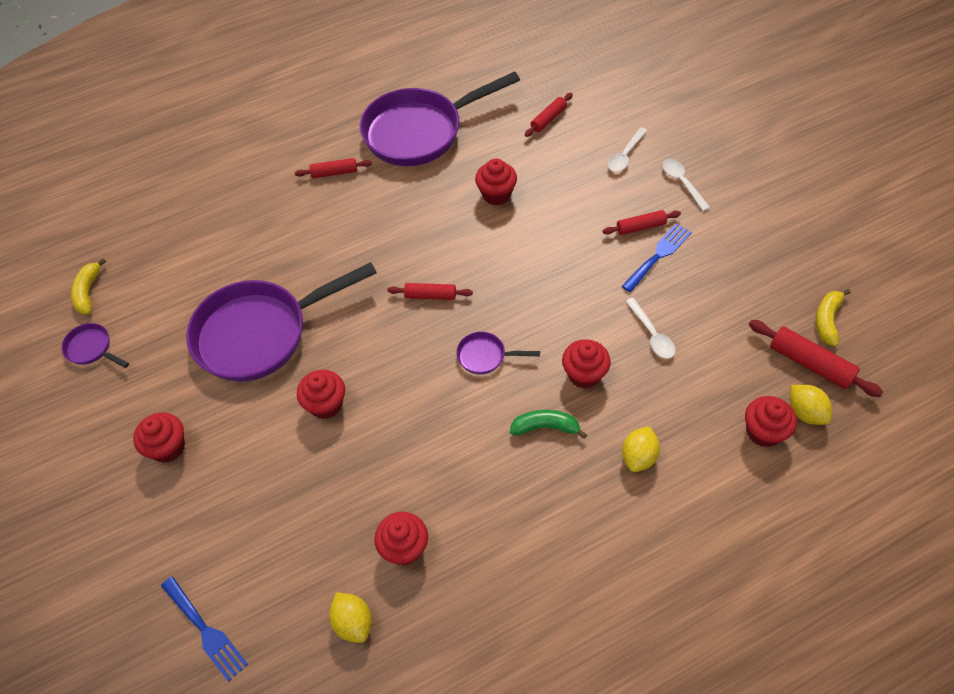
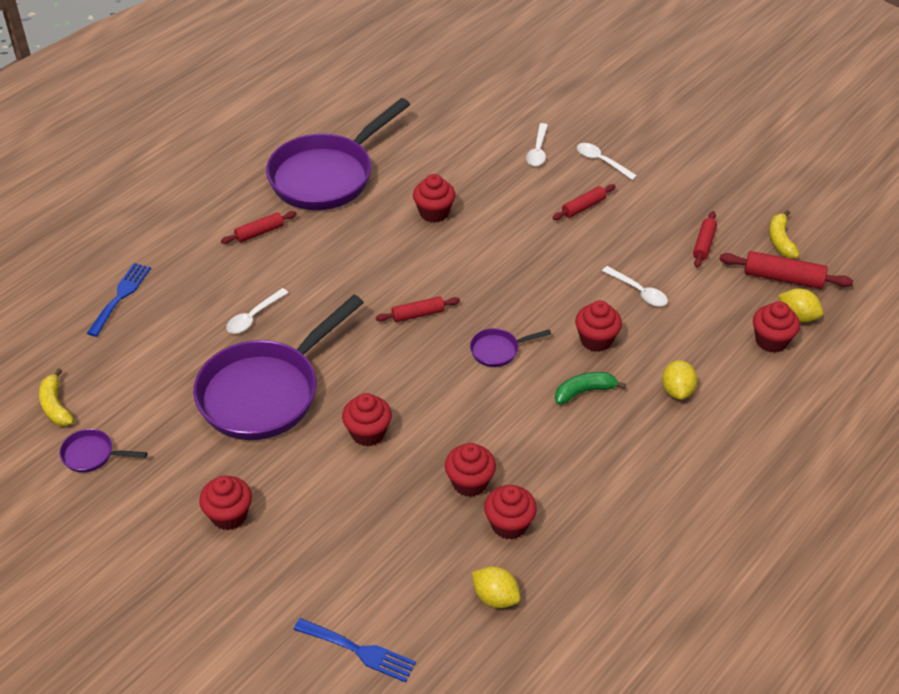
camera: 25 degrees left, 10 degrees down
red rolling pin [525,93,573,137] -> red rolling pin moved to [693,211,717,268]
blue fork [622,223,692,292] -> blue fork moved to [87,263,151,337]
none -> white spoon [226,288,288,334]
none -> red cupcake [445,443,496,497]

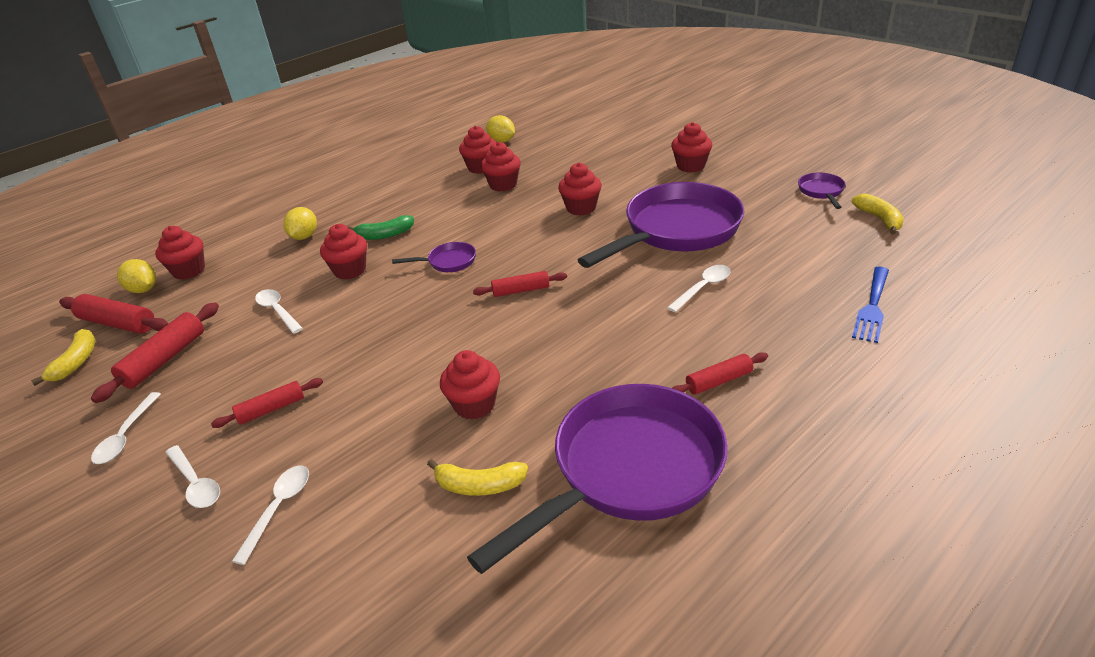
camera: 170 degrees left, 10 degrees down
purple pan [60,429,148,473] -> purple pan turned 105 degrees counterclockwise [798,172,845,209]
blue fork [294,618,416,683] -> none
red rolling pin [693,211,717,268] -> red rolling pin [91,303,219,403], size x1.55
none -> white spoon [91,392,161,464]
none -> yellow banana [427,459,528,496]

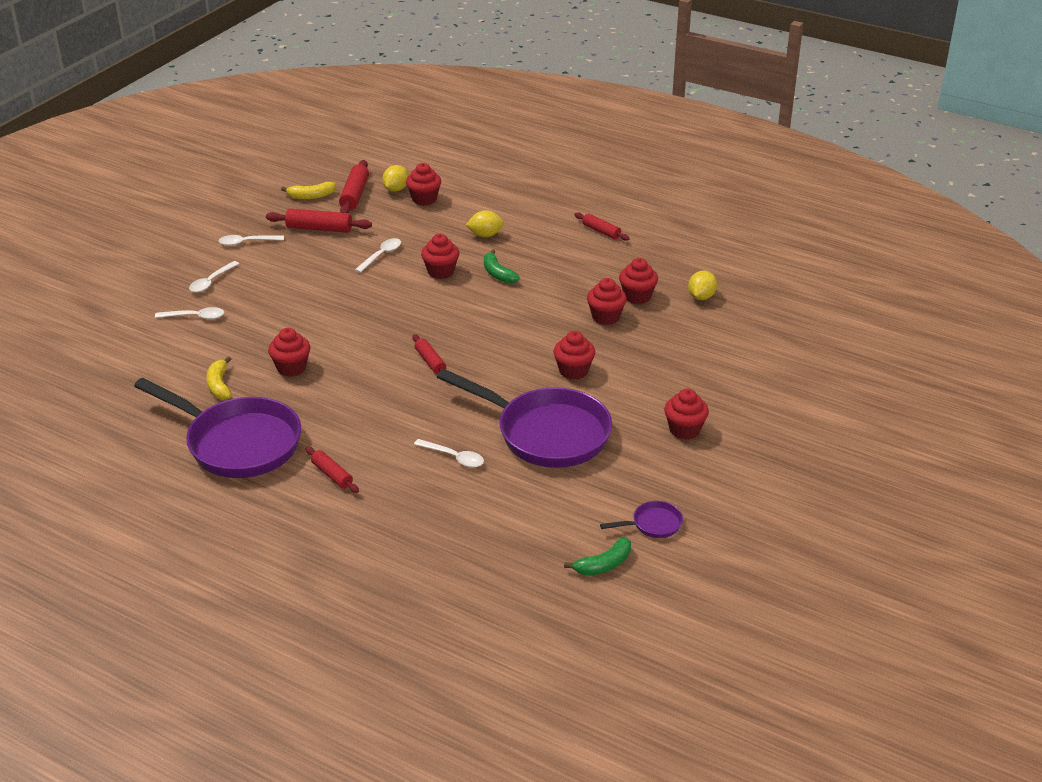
camera: 70 degrees right, 0 degrees up
red rolling pin [211,378,323,428] -> red rolling pin moved to [574,212,630,241]
purple pan [392,242,476,272] -> none
yellow banana [851,194,904,235] -> green banana [564,537,631,576]
blue fork [852,267,889,343] -> none

